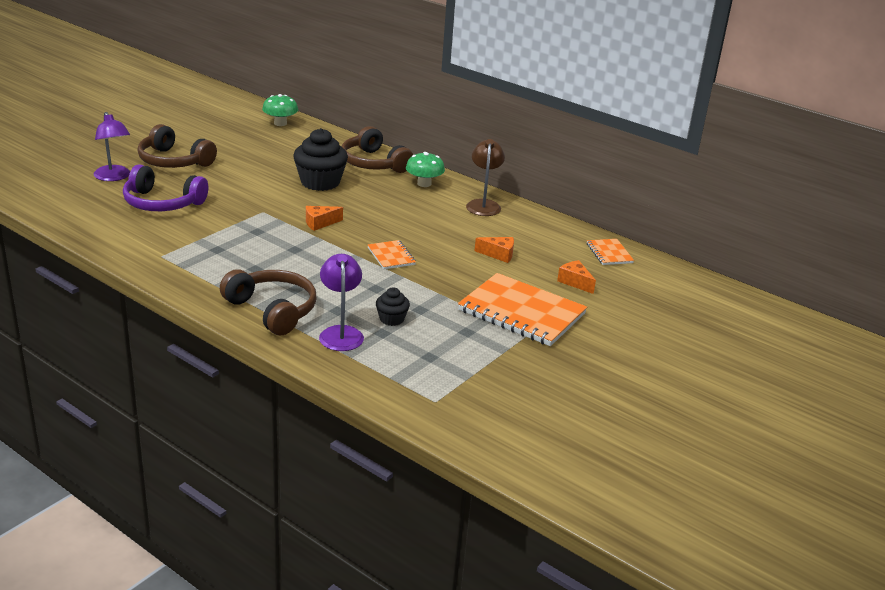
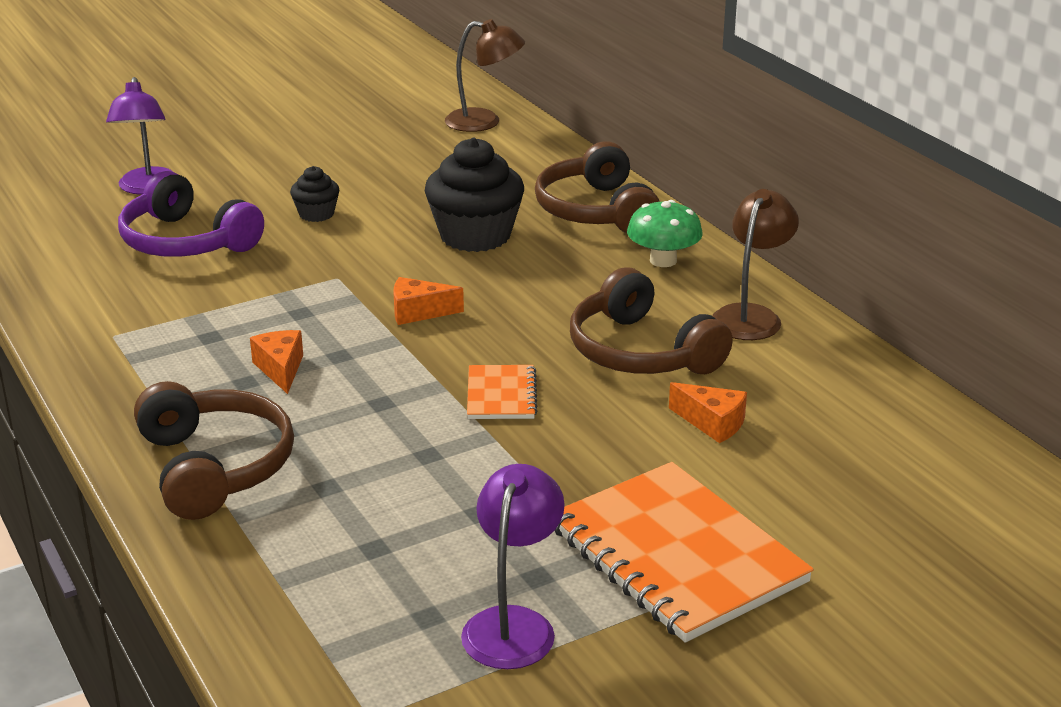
camera: 25 degrees right, 0 degrees up
brown headphones [138,124,217,168] -> brown headphones moved to [570,267,733,374]
green mushroom [262,94,298,126] -> brown lamp [445,19,525,132]
purple lamp [319,254,364,351] -> purple lamp moved to [461,464,565,669]
black cupcake [376,288,410,326] -> black cupcake moved to [290,166,340,222]
orange cheese [557,260,596,294] -> orange cheese moved to [250,330,303,394]
orange notebook [587,239,634,265] -> none

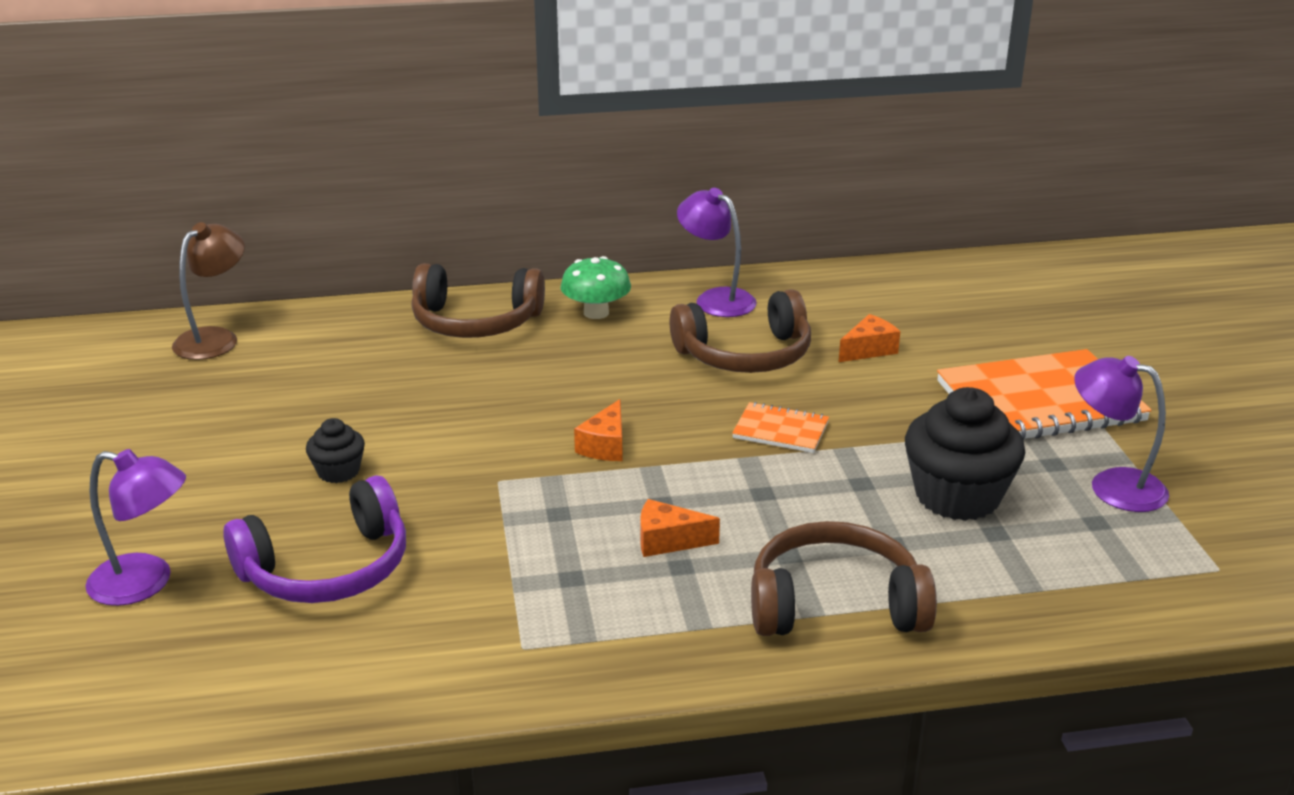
camera: 70 degrees left, 0 degrees up
black cupcake [425,138,524,252] -> black cupcake moved to [905,387,1025,521]
brown lamp [712,189,799,340] -> purple lamp [677,188,757,317]

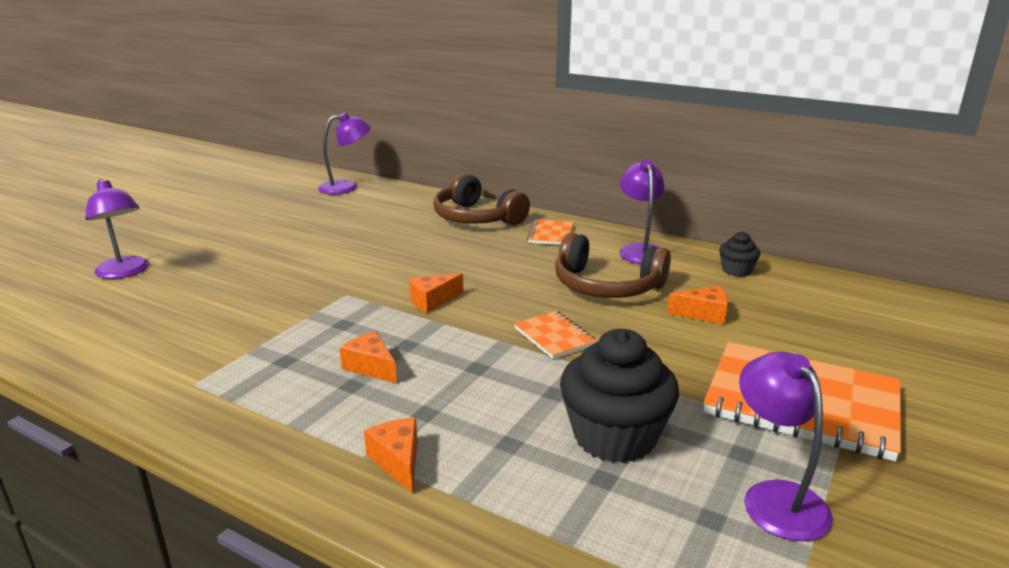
camera: 40 degrees right, 5 degrees down
brown lamp [172,222,245,360] -> purple lamp [318,112,371,194]
purple headphones [223,475,406,603] -> none
black cupcake [306,418,365,483] -> black cupcake moved to [719,231,760,277]
green mushroom [561,256,631,319] -> orange notebook [527,219,573,245]
brown headphones [751,521,937,636] -> orange cheese [364,418,418,494]

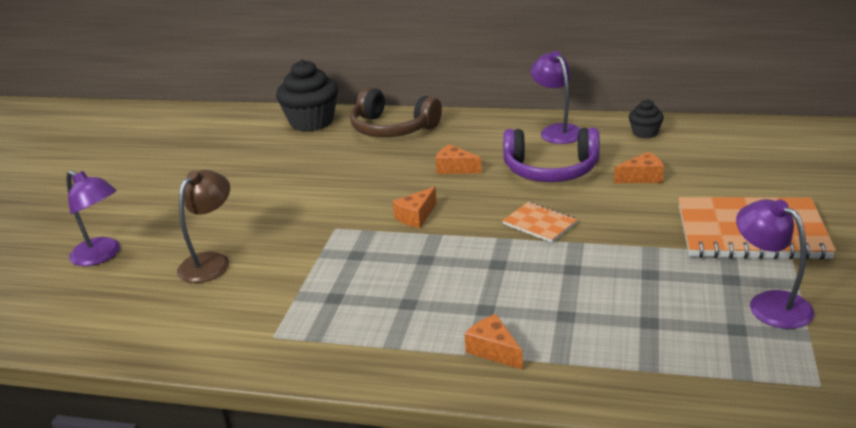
camera: 15 degrees left, 5 degrees up
purple lamp [318,112,371,194] -> none
orange cheese [339,331,397,384] -> orange cheese moved to [435,144,482,174]
orange notebook [527,219,573,245] -> none
brown headphones [555,232,671,298] -> purple headphones [503,127,600,182]
black cupcake [560,329,679,463] -> black cupcake moved to [276,60,338,131]
none -> brown lamp [177,170,230,283]

